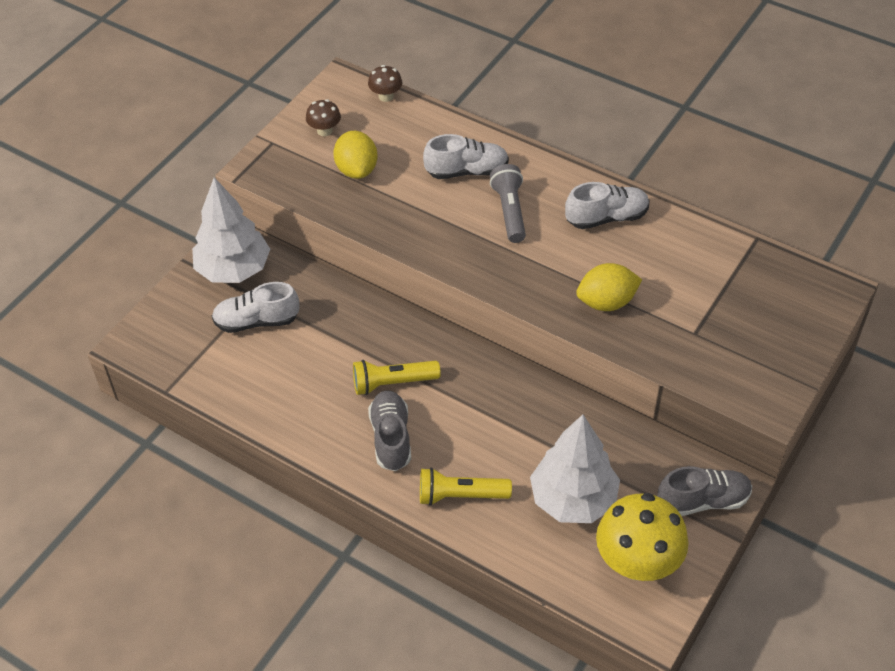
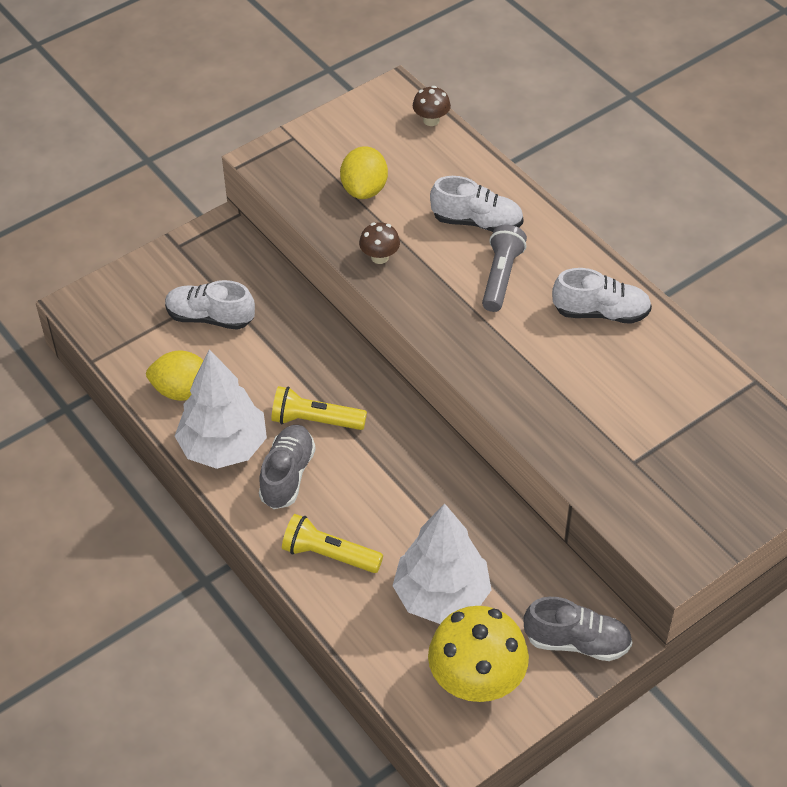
camera: 20 degrees right, 0 degrees up
white tree [192,177,270,283] -> white tree moved to [175,349,267,469]
brown mushroom [306,99,341,136] -> brown mushroom moved to [359,222,400,264]
yellow lemon [576,263,642,311] -> yellow lemon moved to [146,351,204,401]

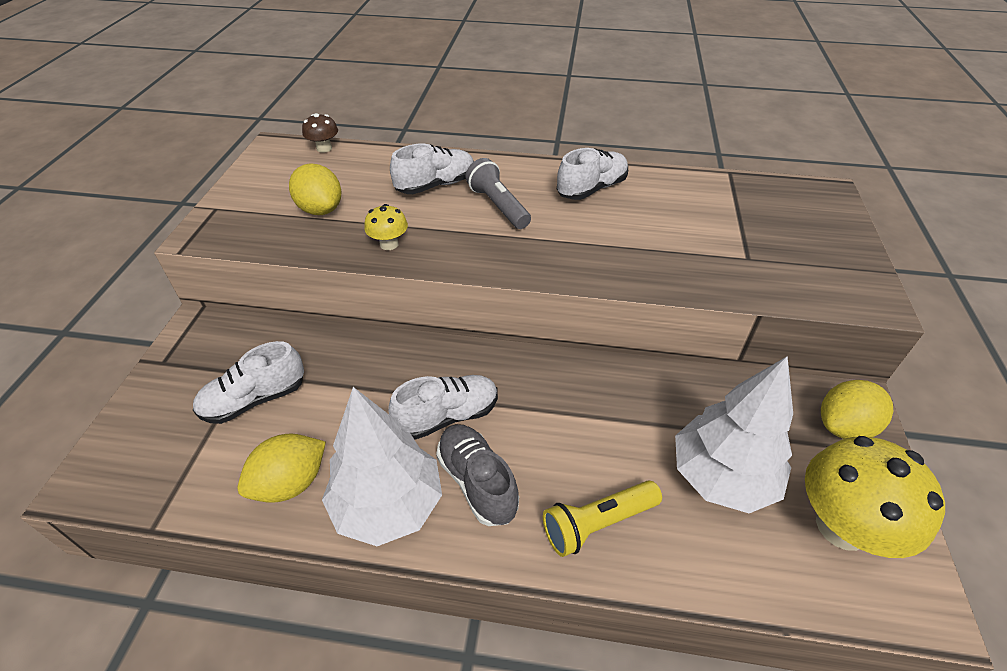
camera: 45 degrees left, 5 degrees down
yellow flashlight [271,386,367,430] -> white shoe [388,375,498,439]
brown mushroom [359,222,400,264] -> yellow mushroom [364,204,408,250]
grey shoe [523,597,633,661] -> yellow lemon [821,380,893,439]

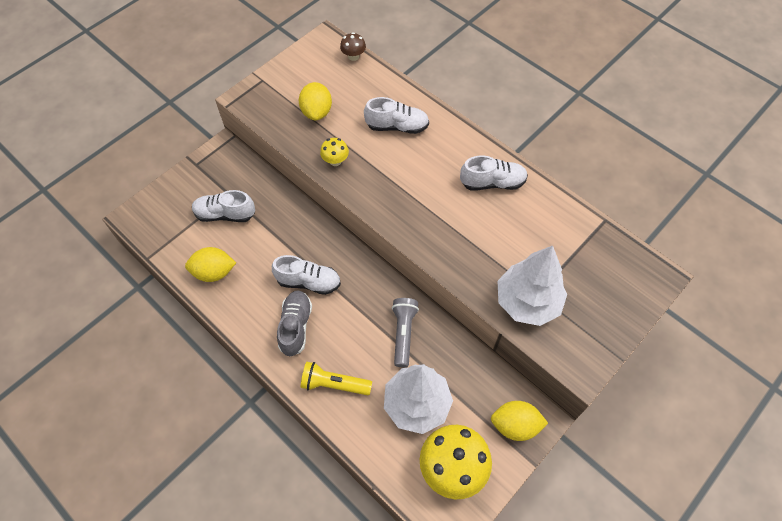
camera: 35 degrees right, 15 degrees up
white tree [322,387,442,546] -> white tree moved to [498,245,567,326]
grey flashlight [465,158,531,229] -> grey flashlight moved to [392,298,419,367]

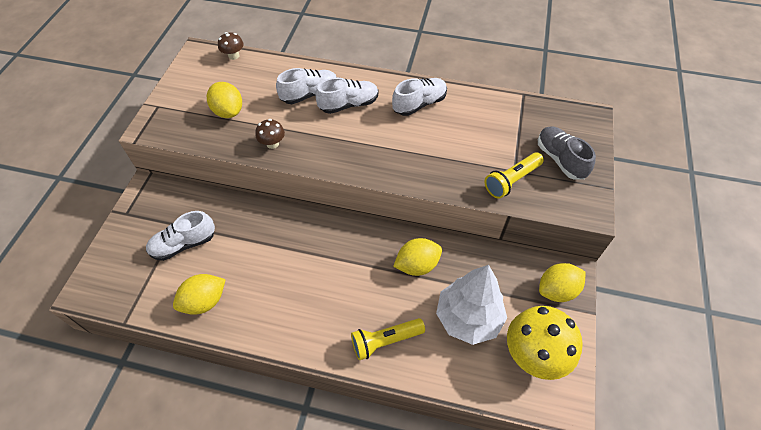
camera: 30 degrees left, 5 degrees down
white shoe [272,255,341,295] -> white shoe moved to [315,78,378,114]
grey shoe [277,290,312,357] -> grey shoe moved to [538,126,596,180]
yellow mushroom [320,138,349,166] -> brown mushroom [255,119,285,149]
grey flashlight [392,298,419,367] -> yellow lemon [393,238,442,276]
white tree [498,245,567,326] -> yellow flashlight [485,152,544,199]

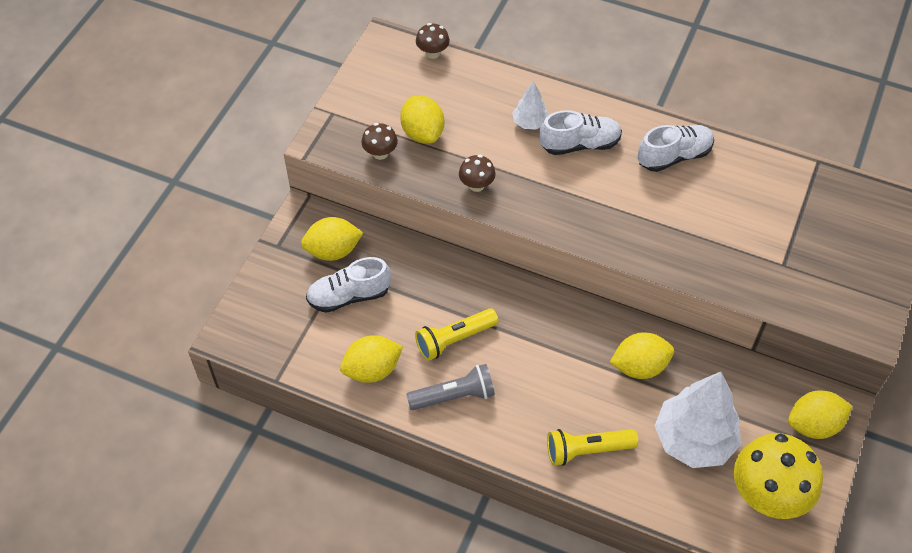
camera: 10 degrees right, 0 degrees up
white shoe [276,68,337,104] -> white tree [512,81,549,130]
yellow flashlight [485,152,544,199] -> yellow flashlight moved to [415,308,498,361]
grey shoe [538,126,596,180] -> none
none -> yellow lemon [301,217,363,261]
none -> brown mushroom [361,123,398,160]
none -> grey flashlight [406,364,495,410]

